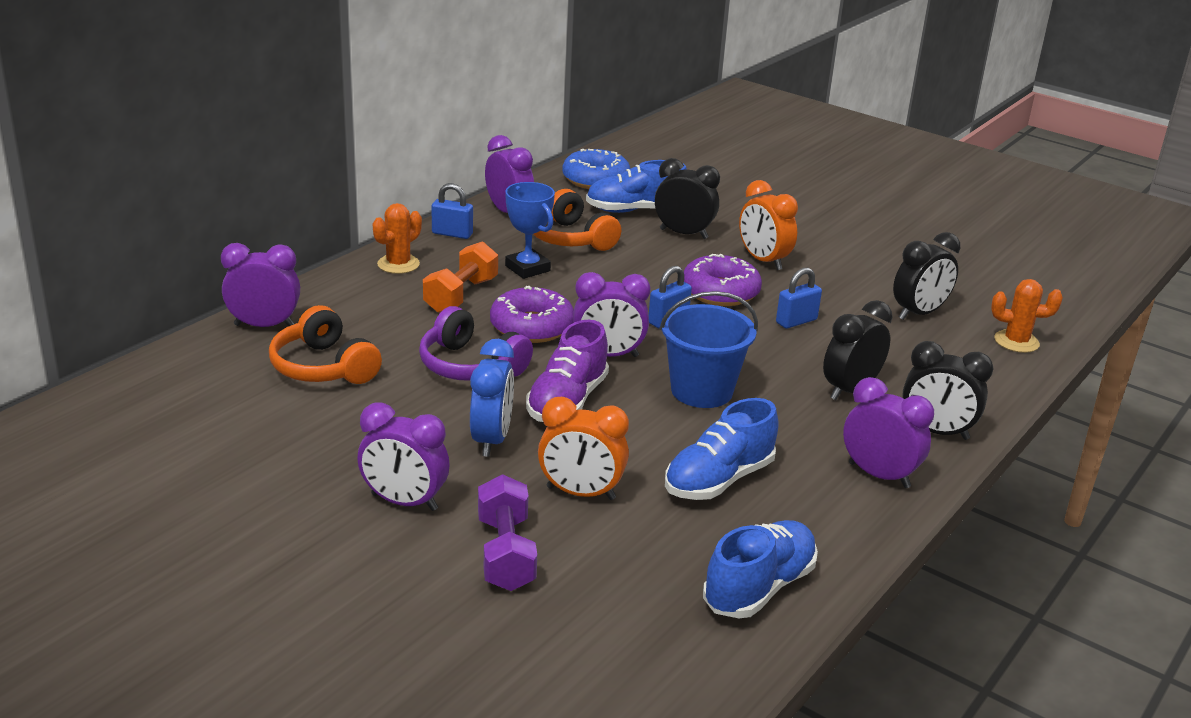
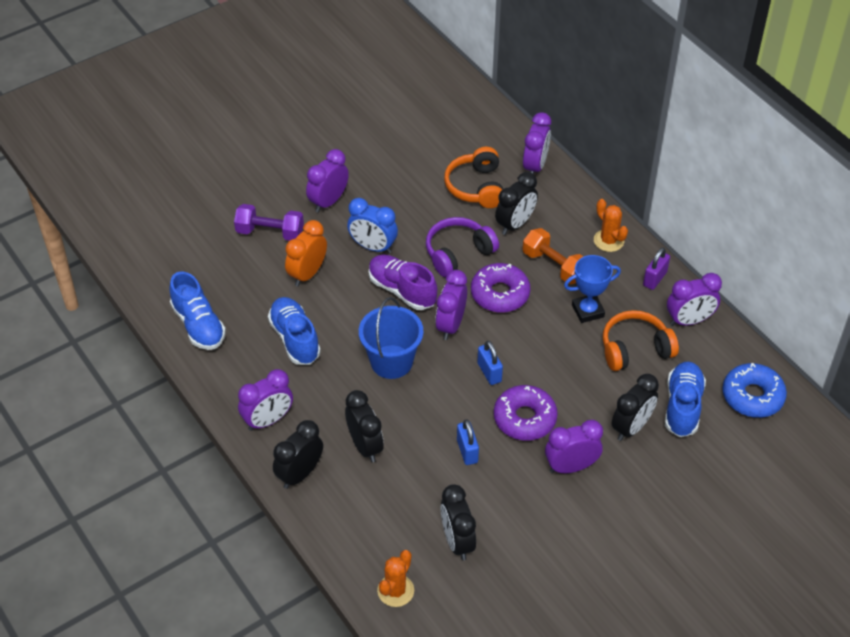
camera: 110 degrees right, 20 degrees up
orange headphones [269,305,382,384] -> orange headphones turned 75 degrees counterclockwise [444,147,503,208]
blue padlock [432,183,473,239] -> purple padlock [643,248,670,290]
orange clock [739,180,798,270] -> purple clock [545,420,603,473]
none -> black clock [495,172,538,235]

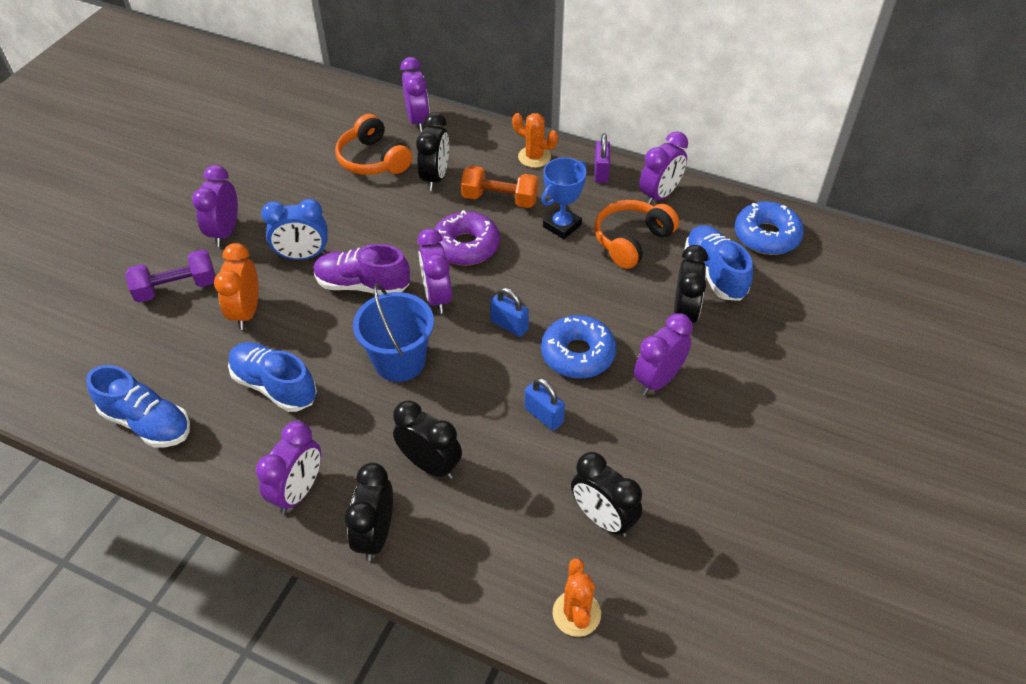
camera: 30 degrees left, 0 degrees up
purple headphones [426,217,499,277] -> none
purple donut [494,385,558,441] -> blue donut [541,315,616,379]

